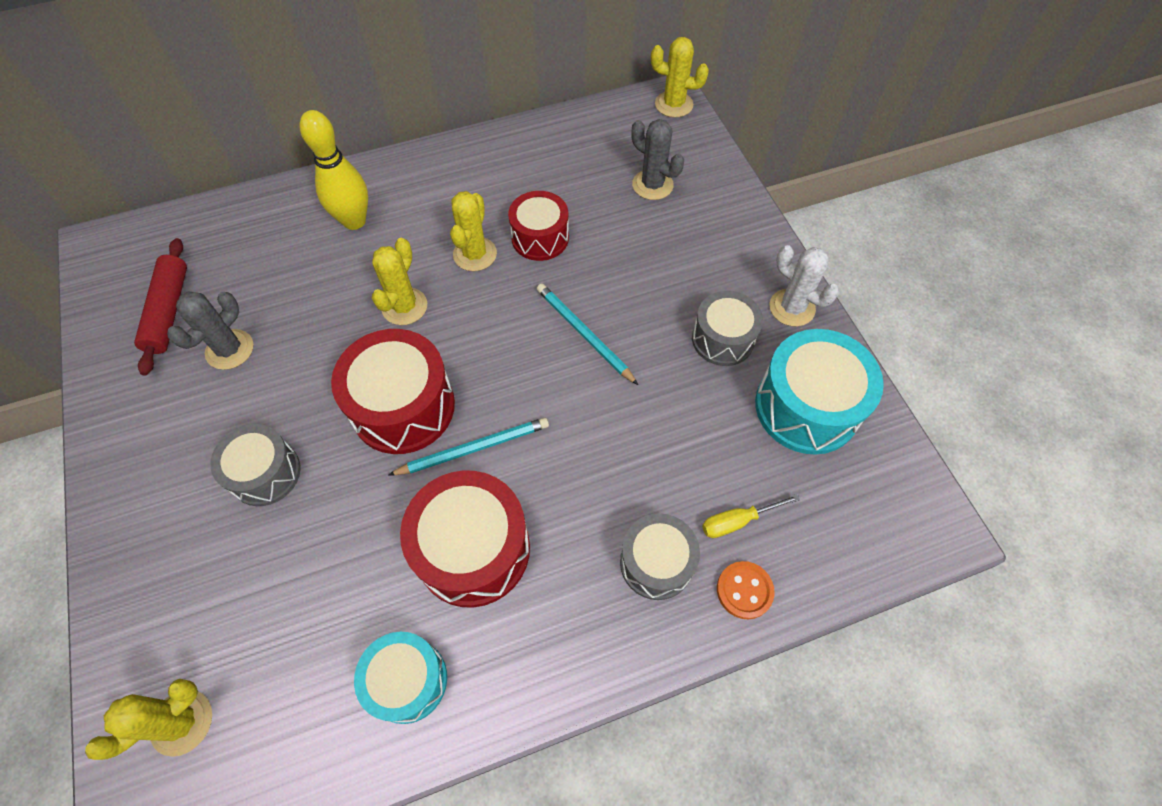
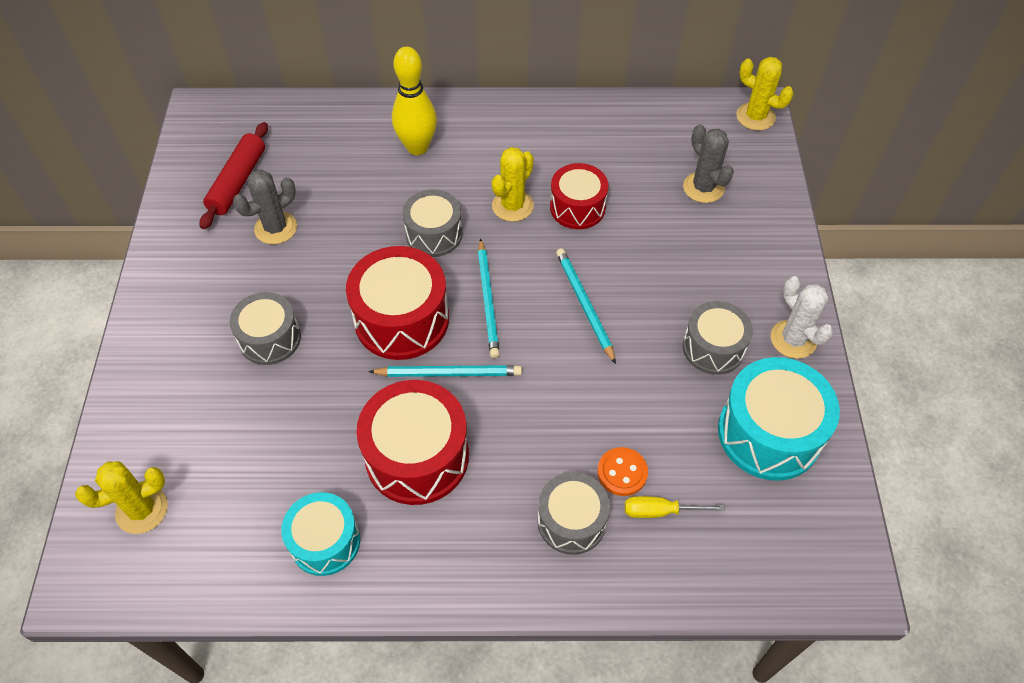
camera: 20 degrees right, 5 degrees down
yellow cactus [372,238,427,325] -> grey drum [402,189,463,257]
orange button [717,561,775,619] -> orange button moved to [597,447,648,496]
none -> turquoise pencil [478,238,500,358]

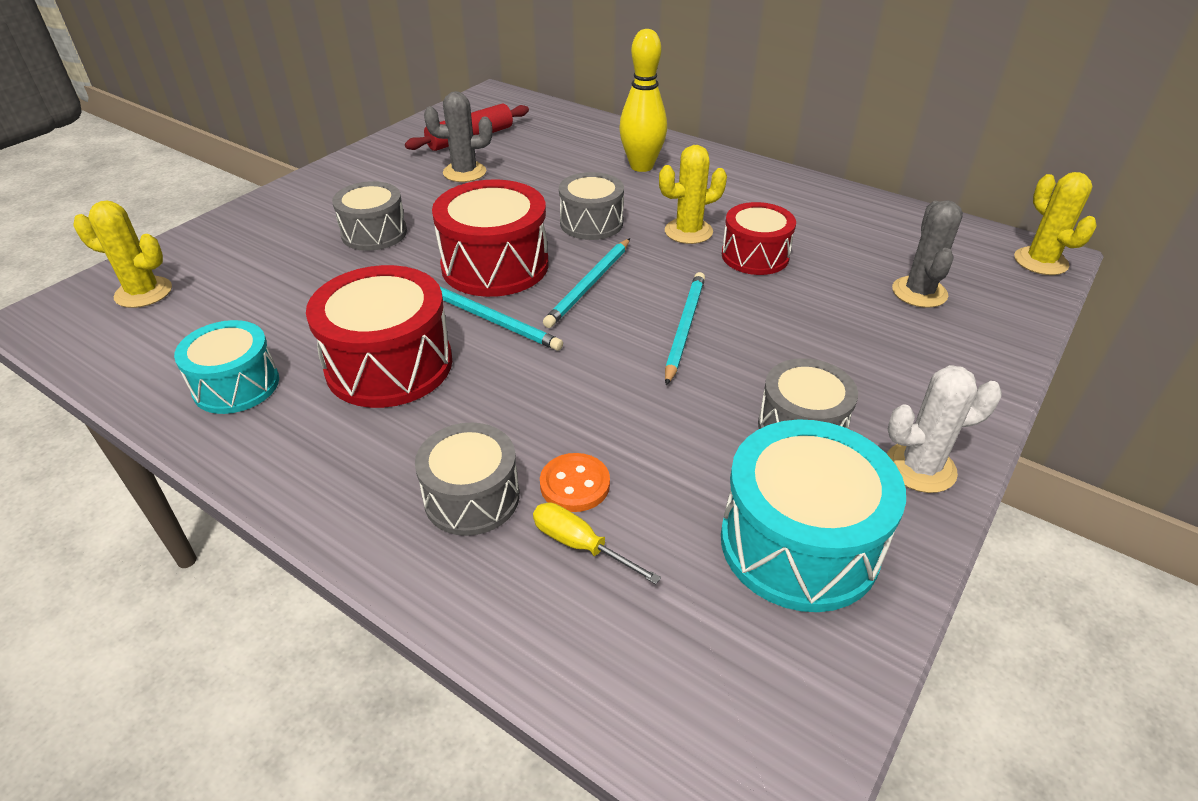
camera: 35 degrees right, 15 degrees down
white cactus [771,276,833,359] -> white cactus turned 75 degrees clockwise [887,365,1002,493]

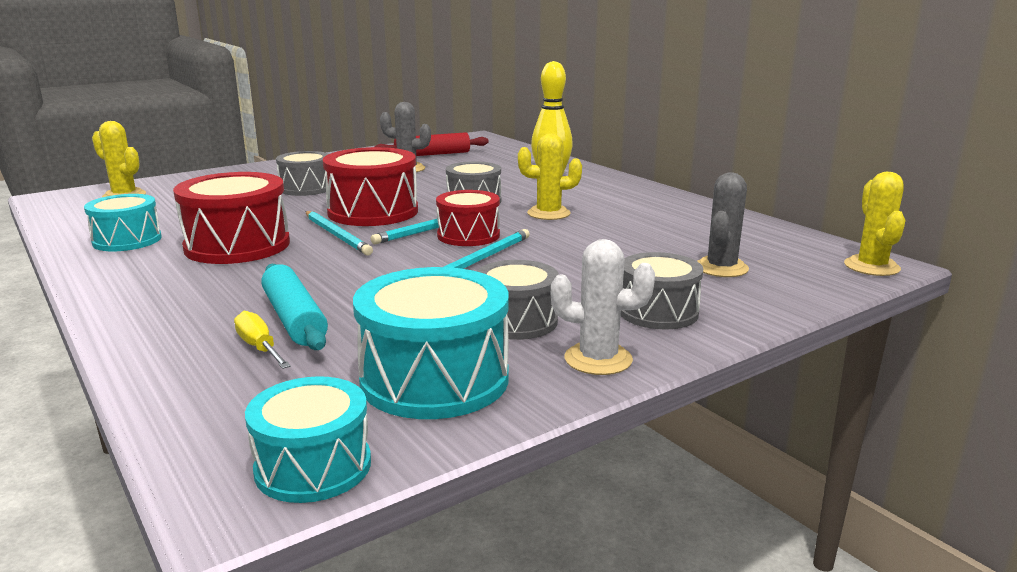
camera: 20 degrees right, 20 degrees down
grey drum [415,422,519,536] -> grey drum moved to [621,252,703,329]
orange button [540,453,610,512] -> turquoise rolling pin [261,264,328,350]
red drum [722,202,796,275] -> red drum moved to [436,190,500,246]
none -> turquoise drum [245,376,371,503]

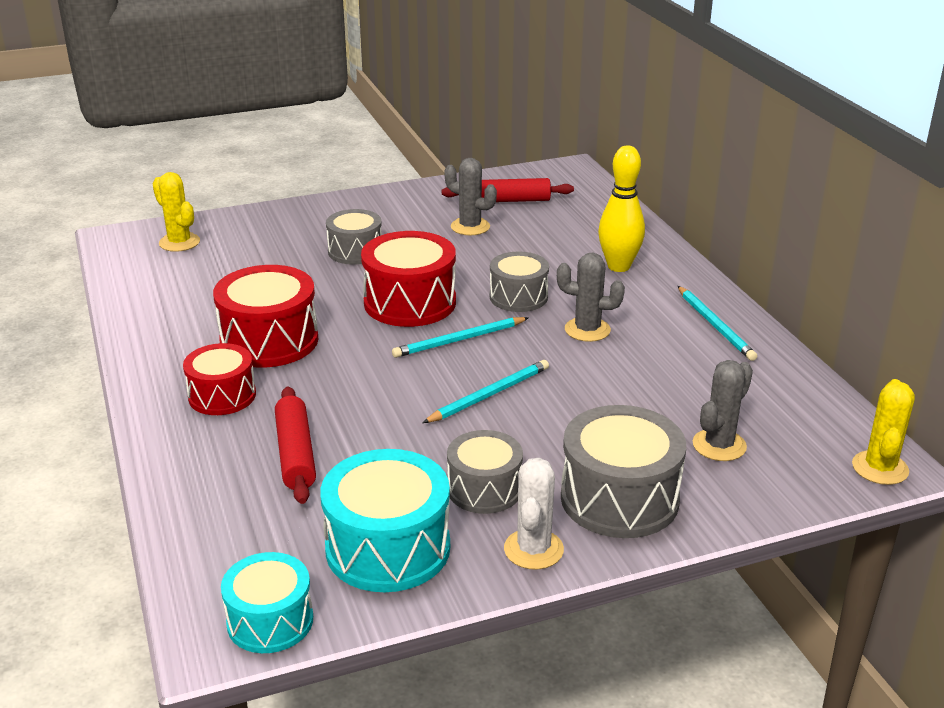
camera: 15 degrees right, 10 degrees up
turquoise drum [84,194,162,251] -> none
yellow screwdriver [234,311,291,369] -> none
turquoise rolling pin [261,264,328,350] -> red rolling pin [275,386,316,504]
turquoise pencil [305,211,373,255] -> turquoise pencil moved to [678,286,757,361]
red drum [436,190,500,246] -> red drum moved to [183,343,256,415]
yellow cactus [518,134,582,220] -> grey cactus [557,253,625,342]
white cactus [551,239,655,375] -> white cactus turned 75 degrees clockwise [504,458,564,570]
grey drum [621,252,703,329] -> grey drum [561,405,686,538], size x1.57

